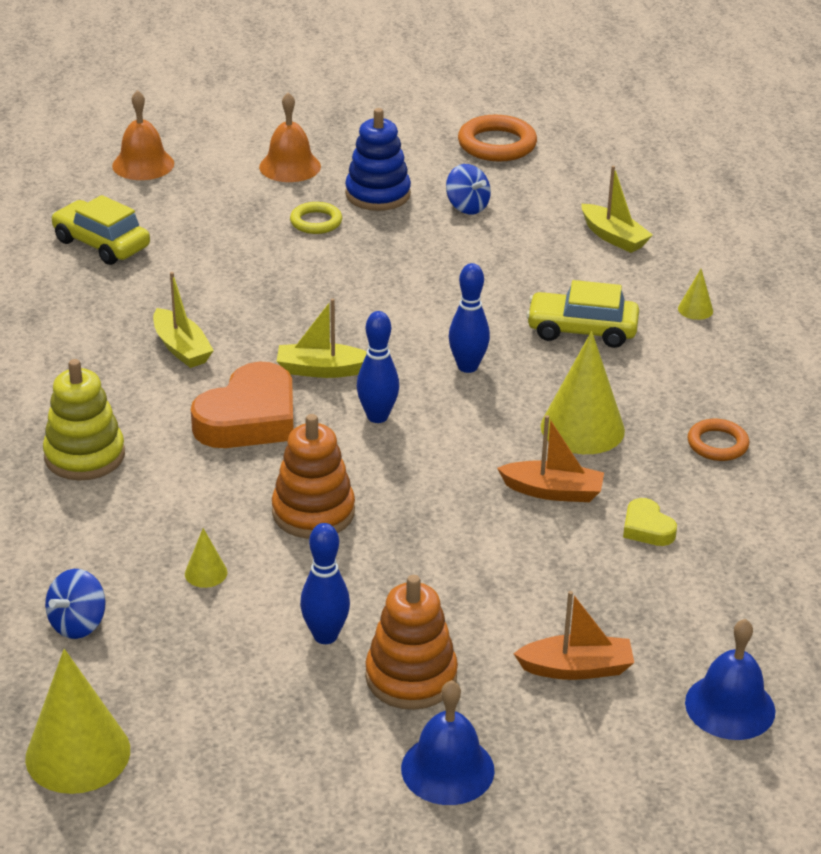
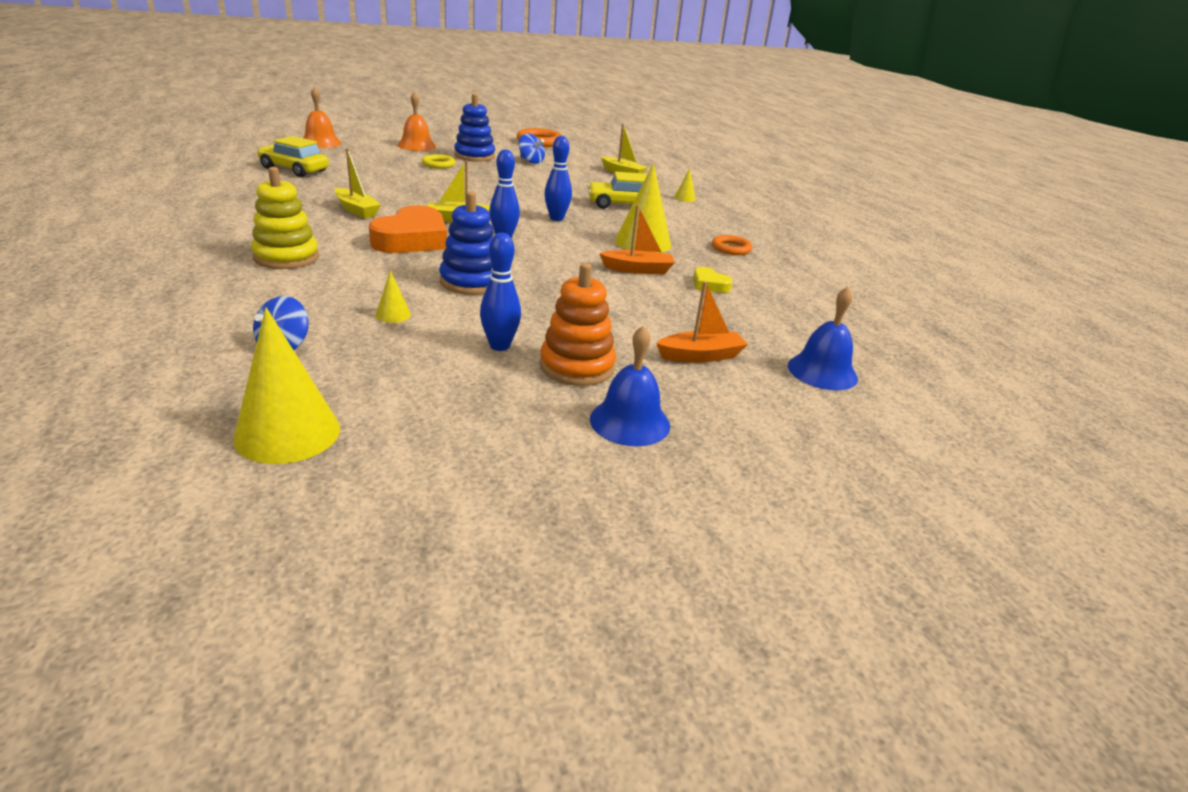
camera: 15 degrees left, 5 degrees down
orange stacking toy [272,414,355,539] -> blue stacking toy [439,191,494,295]

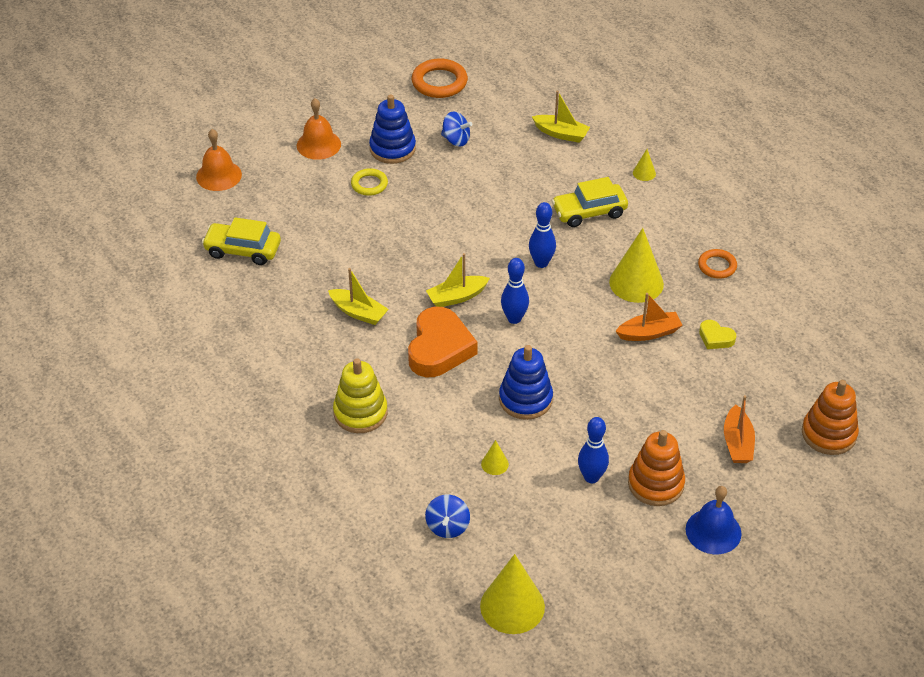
camera: 10 degrees left, 15 degrees up
orange boat [656,281,748,363] -> orange boat turned 120 degrees clockwise [724,395,755,463]
blue bell [788,287,858,390] -> orange stacking toy [802,380,859,455]

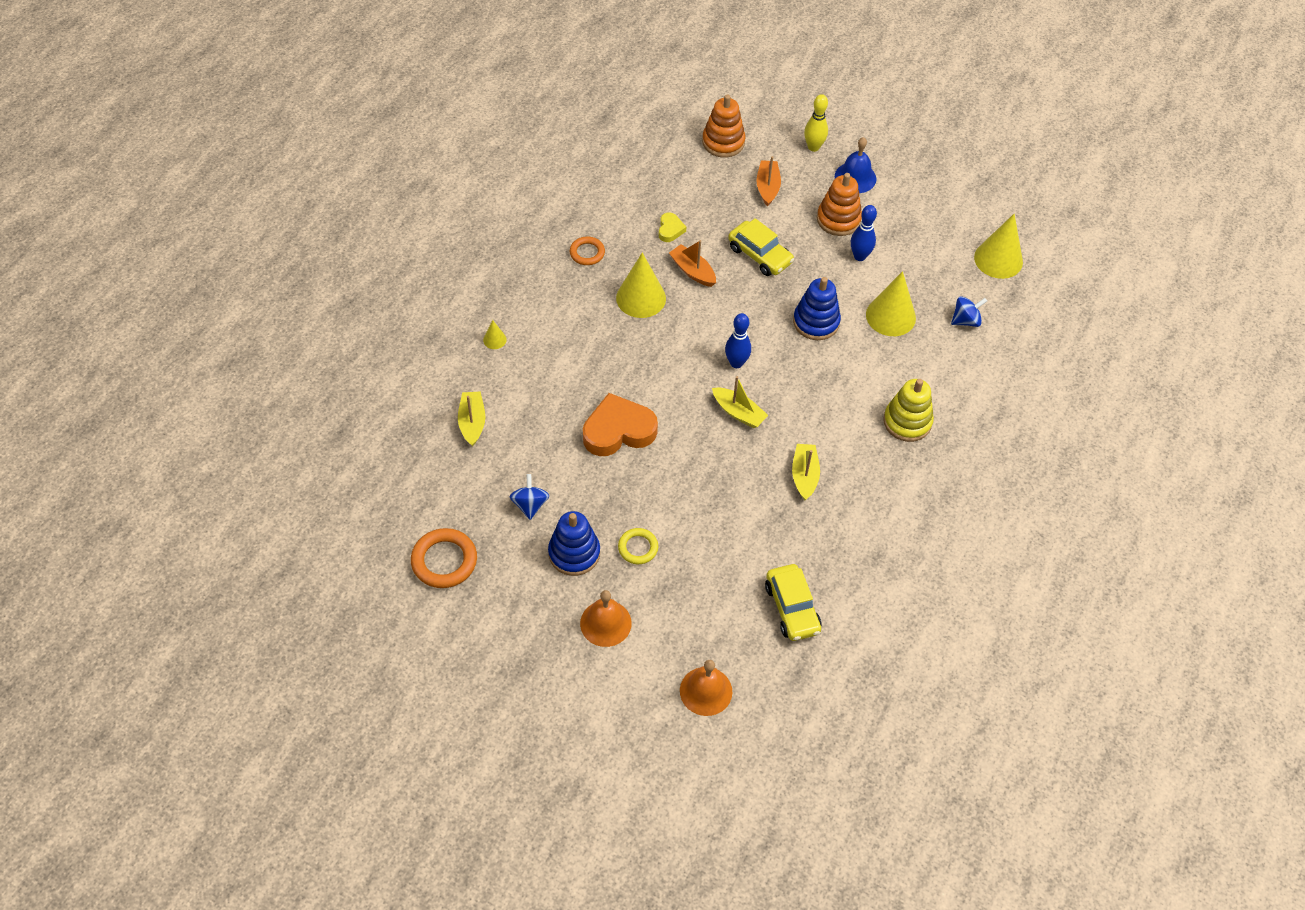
camera: 120 degrees left, 10 degrees up
orange heart [408,307,478,377] -> orange heart moved to [583,393,658,456]
yellow cone [481,440,509,475] -> yellow cone [866,271,916,336], size x2.19
blue bowling pin [529,202,556,268] -> none
yellow car [552,177,628,227] -> yellow car moved to [728,218,794,276]
orange boat [724,395,755,463] -> orange boat turned 60 degrees counterclockwise [756,156,781,207]
none -> yellow bowling pin [804,94,828,152]

